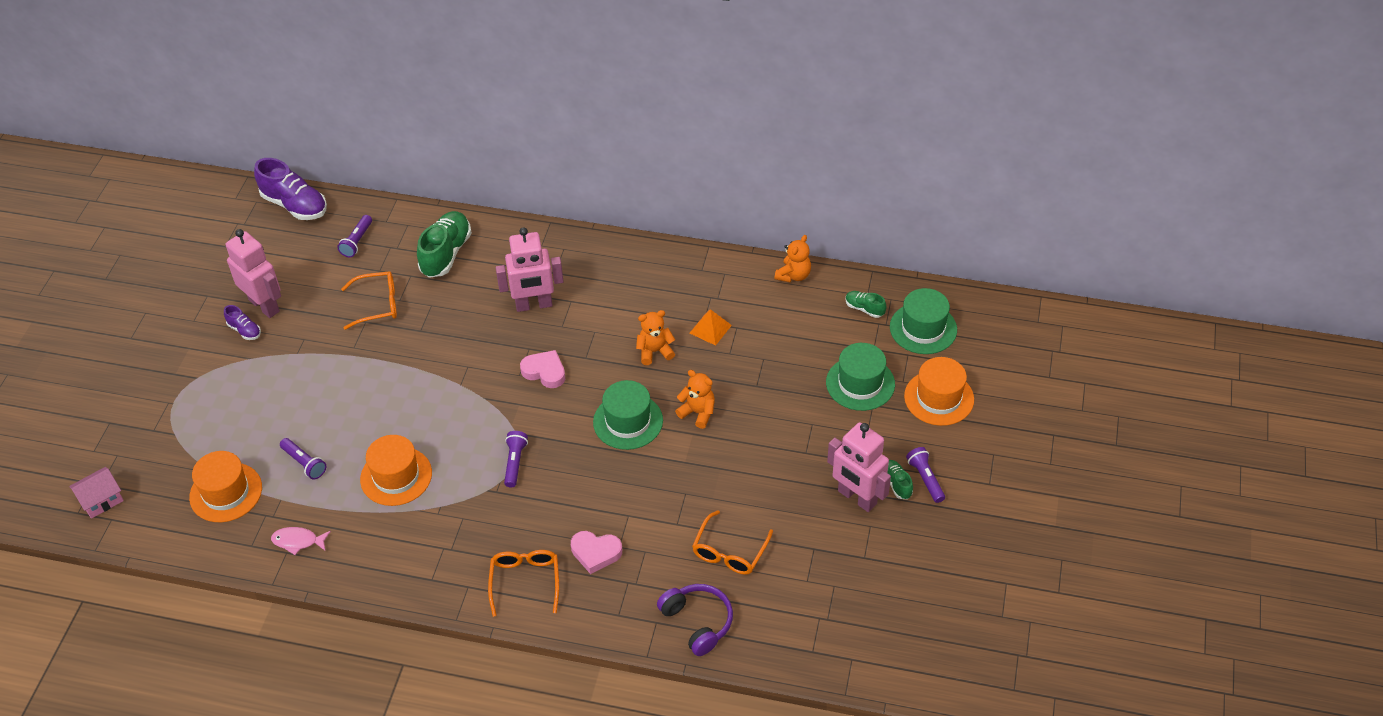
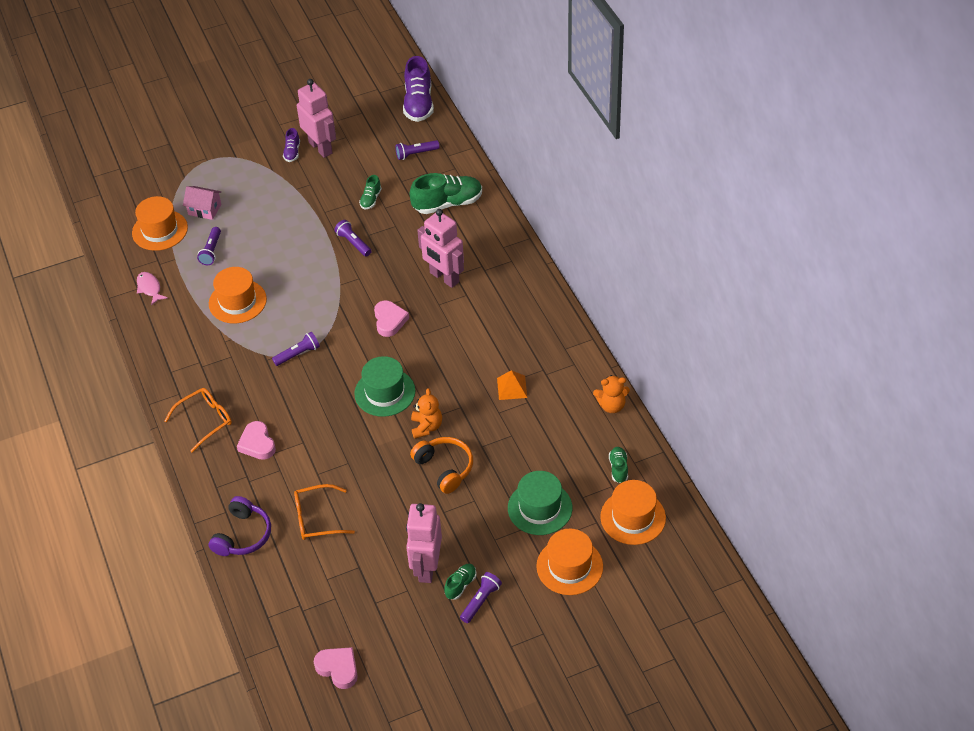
camera: 55 degrees right, 0 degrees up
pink house [69,467,124,519] -> pink house moved to [183,186,221,220]
pink robot [226,229,281,318] -> pink robot turned 45 degrees counterclockwise [297,79,336,158]
orange glasses [341,271,397,330] -> green shoe [359,175,382,209]
orange teddy bear [636,310,675,365] -> none
green hat [890,288,957,354] -> orange hat [600,480,666,545]
none -> pink heart [314,647,358,689]
none -> purple flashlight [334,220,372,256]
none -> orange headphones [410,437,473,494]

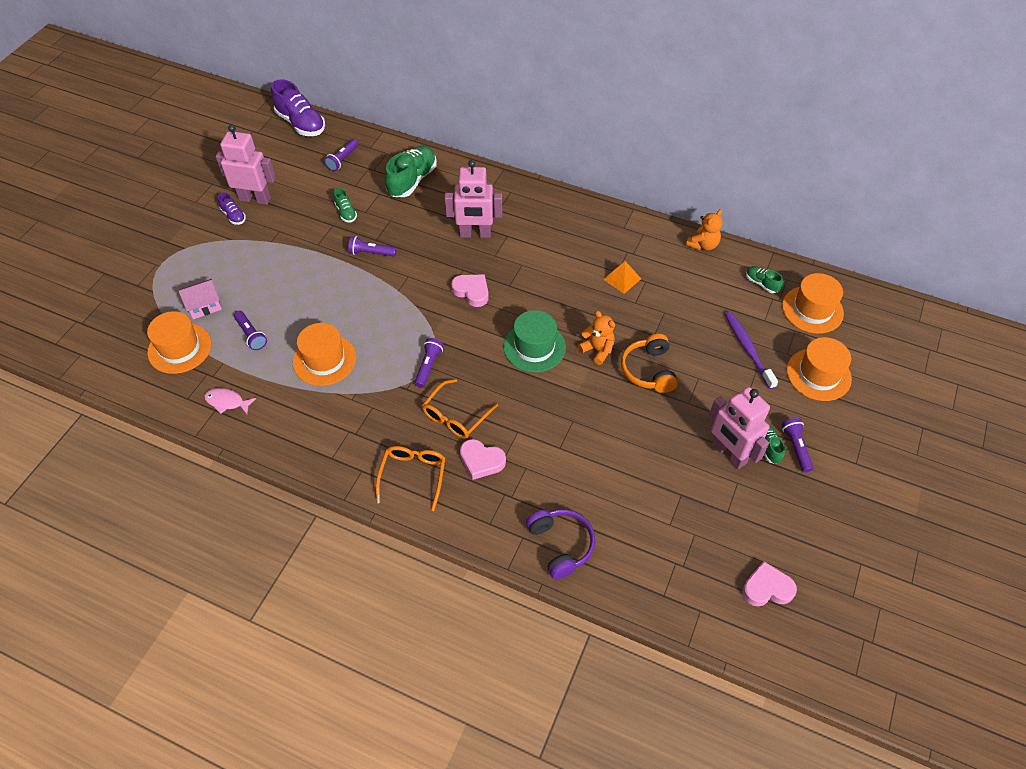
camera: 45 degrees left, 5 degrees up
orange glasses [294,484,355,540] -> orange glasses moved to [422,379,498,438]
orange headphones [410,437,473,494] -> orange headphones turned 105 degrees counterclockwise [621,334,678,393]
green hat [508,471,572,535] -> purple toothbrush [724,311,778,389]

